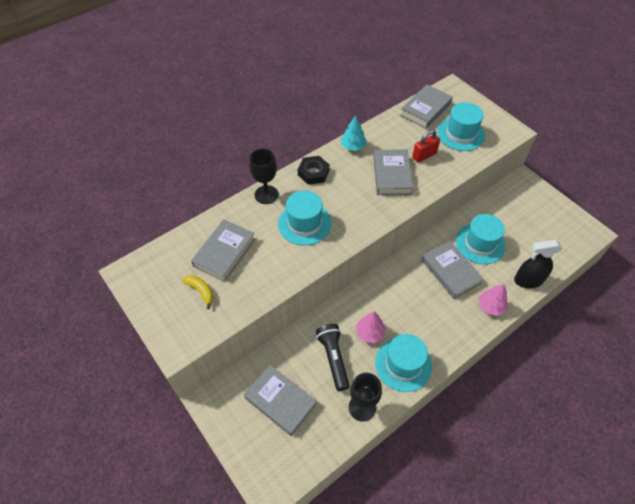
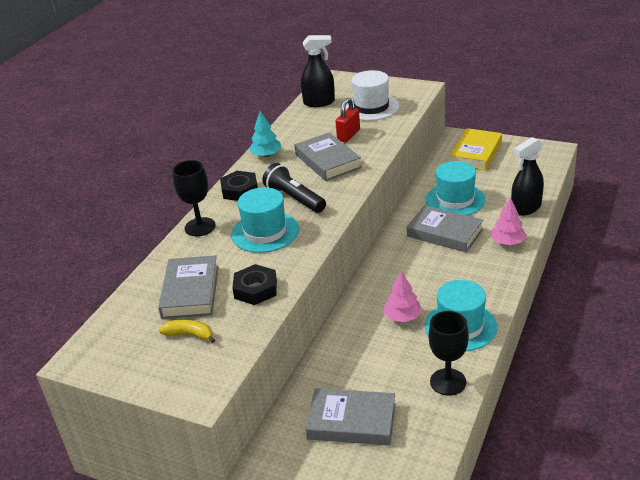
camera: 25 degrees left, 20 degrees down
black flashlight [316,324,350,391] -> black flashlight moved to [262,163,326,213]
grey book [400,84,453,129] -> black spray bottle [301,35,335,107]
turquoise hat [437,102,485,151] -> white hat [345,70,399,121]
none -> black nut [232,264,277,305]
none -> yellow book [450,128,502,170]

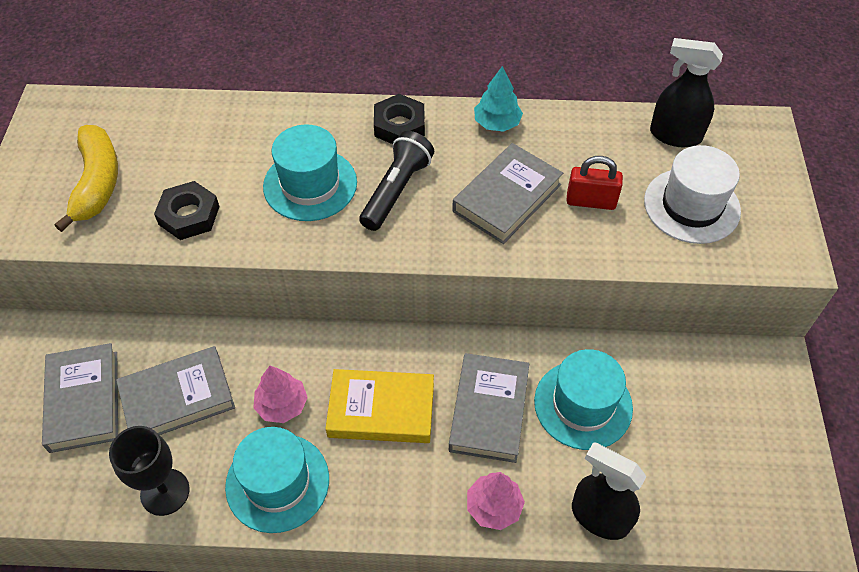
camera: 65 degrees right, 20 degrees up
grey book [158,255,219,319] -> grey book moved to [116,346,235,435]
yellow banana [159,320,215,343] -> yellow banana [54,125,118,232], size x1.81
black goblet [172,160,216,236] -> none
black spray bottle [301,35,335,107] -> black spray bottle turned 135 degrees clockwise [650,38,723,147]
yellow book [450,128,502,170] -> yellow book moved to [325,369,434,443]

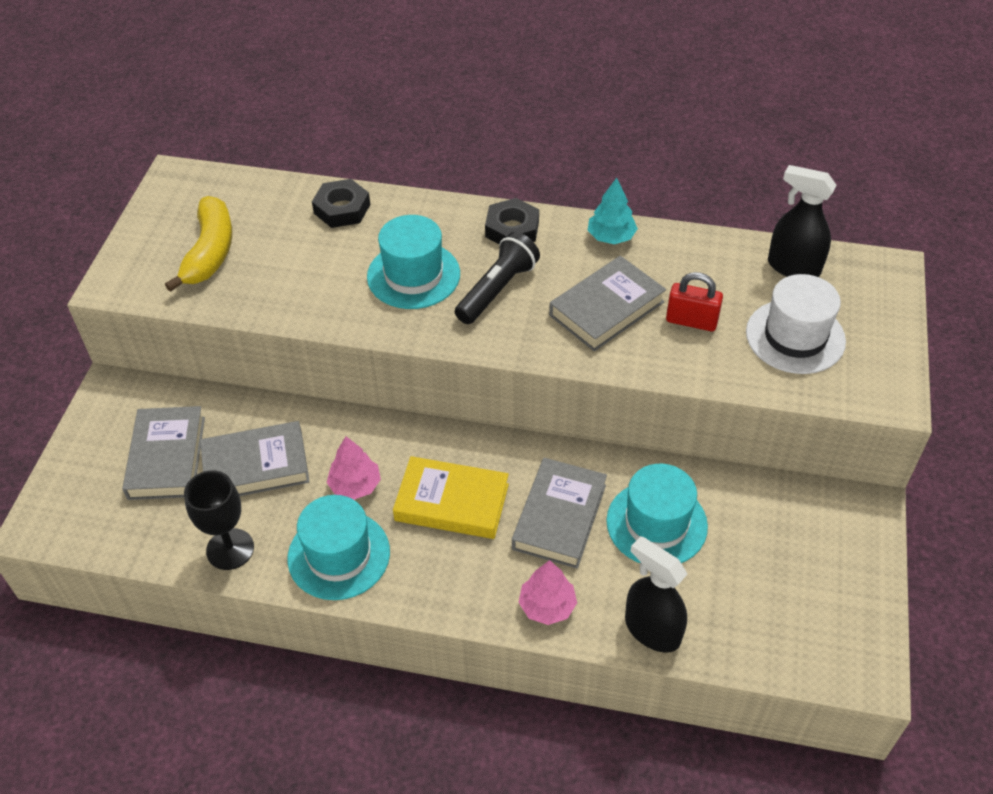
camera: 10 degrees right, 5 degrees down
black nut [154,181,220,240] -> black nut moved to [312,179,370,228]

